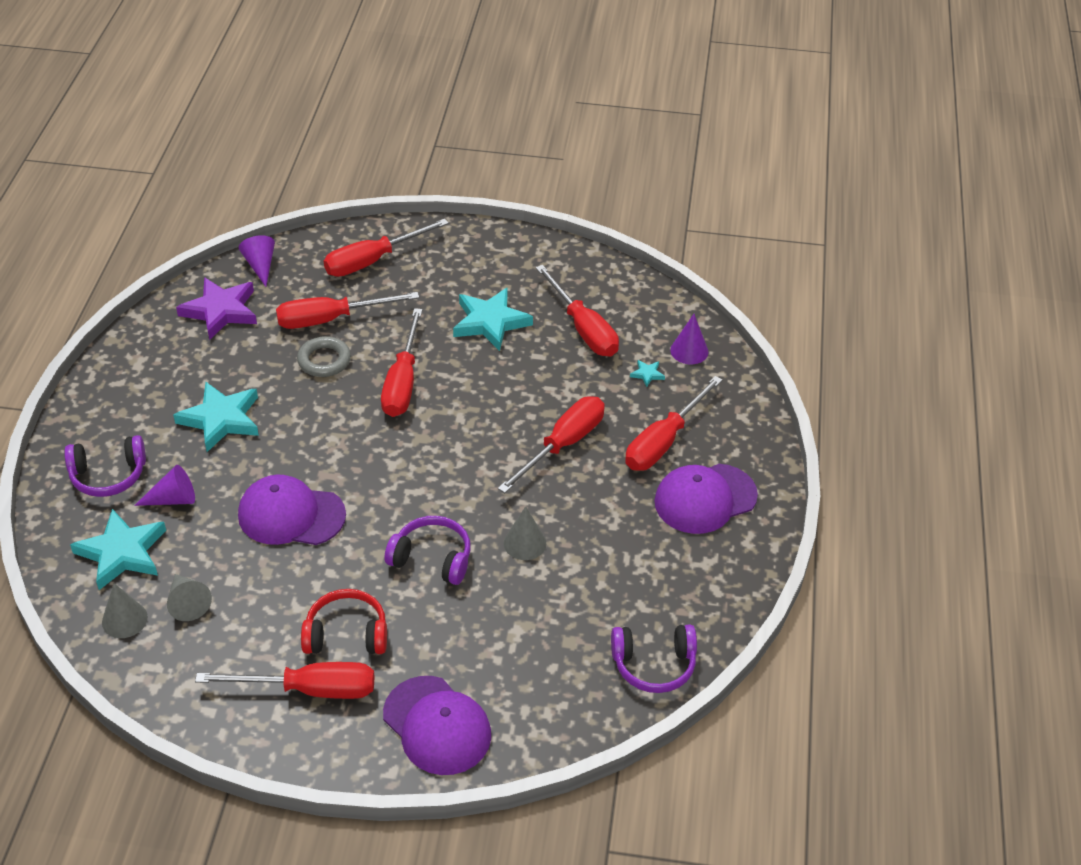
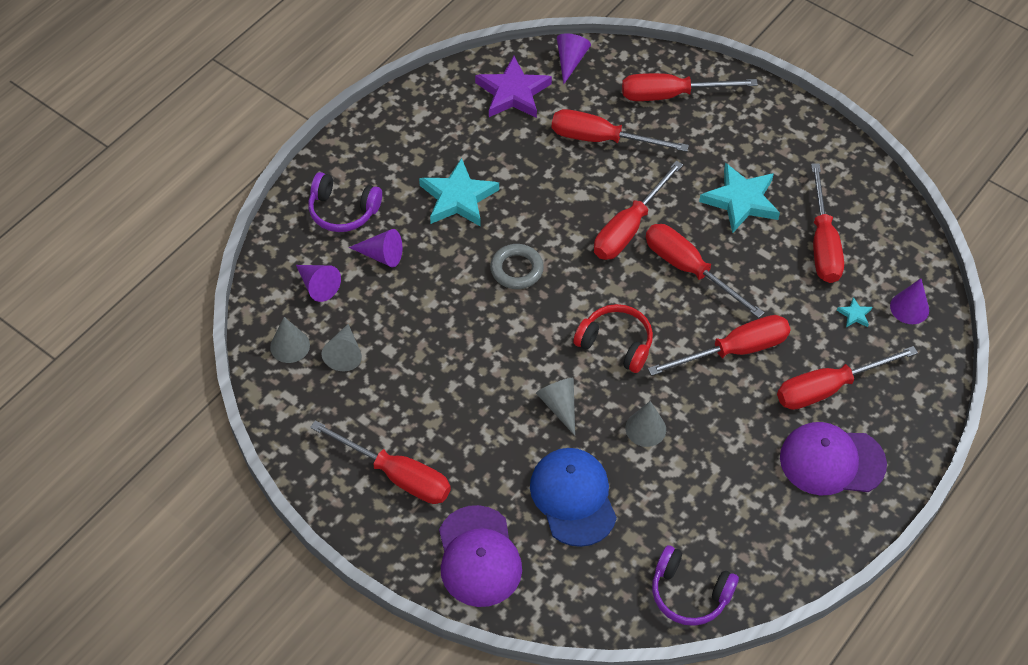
camera: 30 degrees right, 10 degrees up
turquoise star [70,509,166,590] -> purple cone [296,265,341,302]
purple cap [238,475,346,545] -> none
grey ring [297,336,351,377] -> grey ring moved to [490,244,544,289]
red headphones [301,589,387,654] -> red headphones moved to [573,304,653,373]
purple headphones [385,516,471,585] -> grey cone [536,378,575,436]
none -> blue cap [530,448,617,547]
none -> red screwdriver [646,224,764,318]

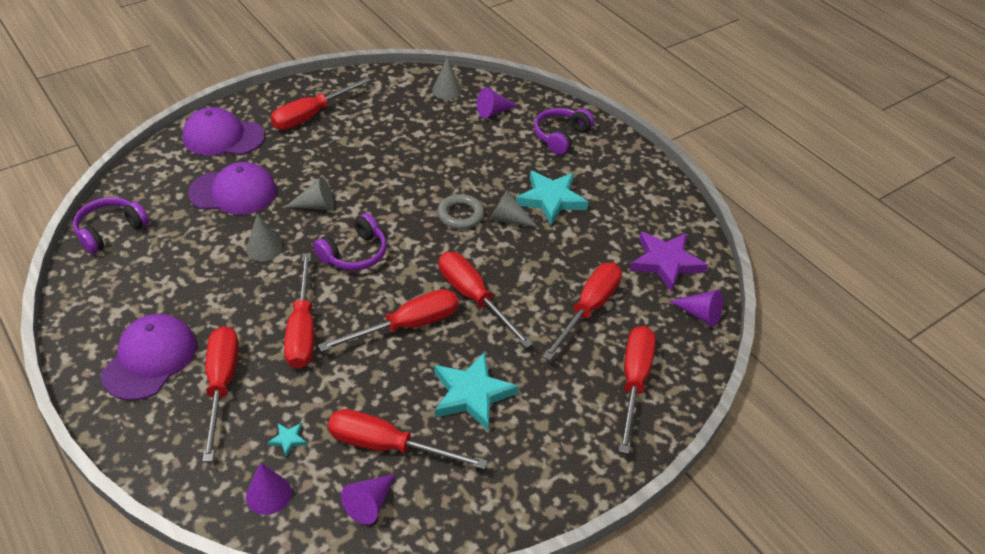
camera: 105 degrees right, 10 degrees down
grey cone [322,324,362,371] -> grey cone moved to [490,190,538,228]
purple cone [349,229,402,267] -> purple cone moved to [341,474,395,525]
blue cap [530,448,617,547] -> purple cap [188,162,277,215]
red headphones [573,304,653,373] -> purple headphones [313,213,387,271]

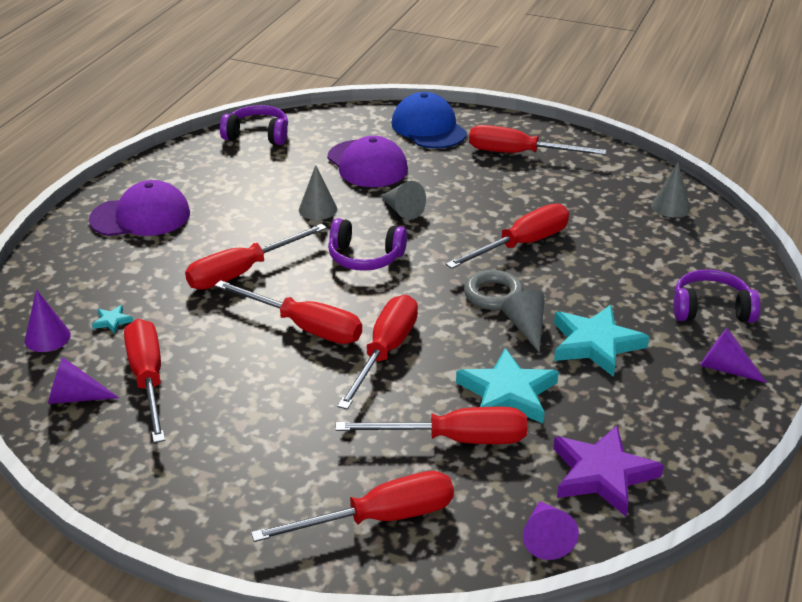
camera: 60 degrees right, 10 degrees down
purple cap [182,107,265,155] -> blue cap [391,92,467,149]
red screwdriver [202,326,239,462] -> red screwdriver moved to [446,204,569,269]
turquoise star [435,352,519,430] -> turquoise star moved to [456,348,559,424]
purple cone [477,87,518,118] -> purple cone moved to [700,328,767,383]

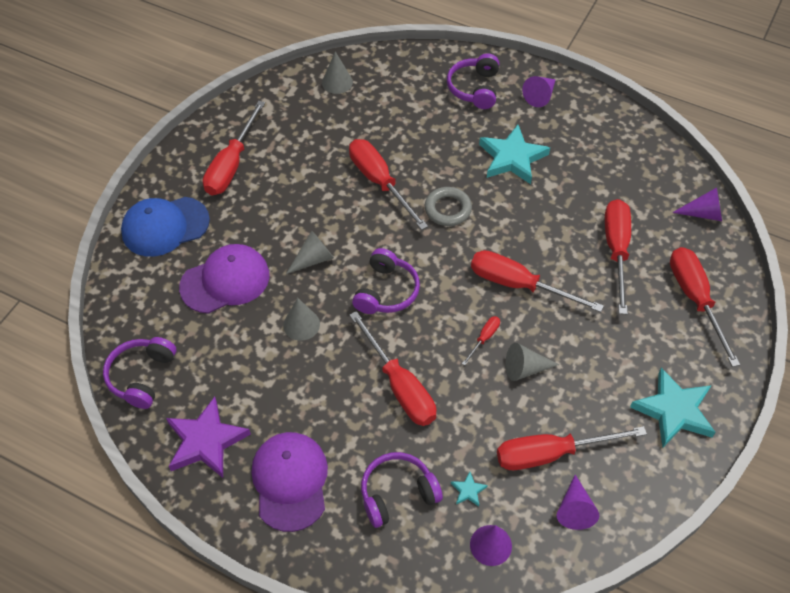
camera: 85 degrees left, 20 degrees up
red screwdriver [215,280,362,344] -> red screwdriver [462,316,500,365], size x0.45
turquoise star [456,348,559,424] -> turquoise star moved to [630,368,715,447]
grey cone [502,290,545,353] -> grey cone moved to [506,343,559,381]
purple star [553,426,664,516] -> purple star moved to [166,397,251,478]
none -> purple headphones [361,452,443,528]

